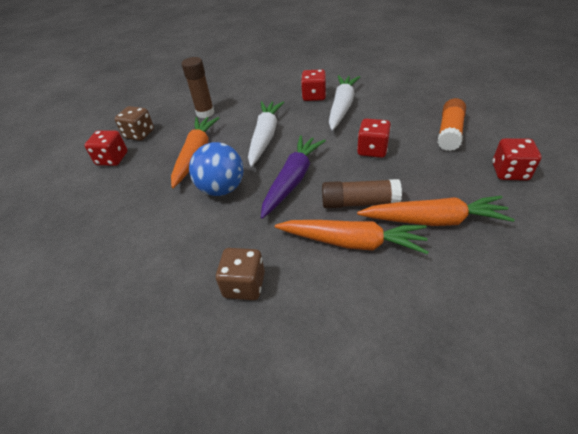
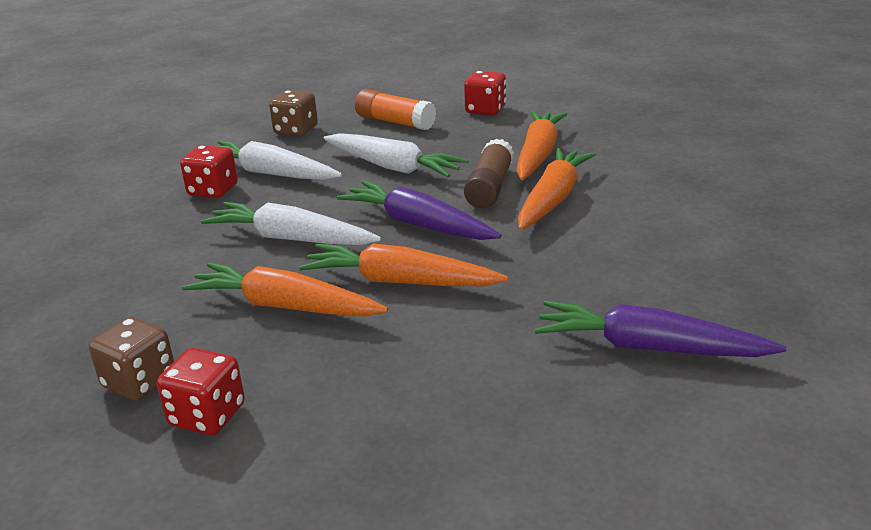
camera: 80 degrees left, 15 degrees down
brown glue stick [182,57,214,118] -> none
blue ball [189,142,244,196] -> orange carrot [299,243,508,286]
brown dice [216,248,265,300] -> brown dice moved to [269,90,318,136]
red dice [357,118,391,158] -> white carrot [323,133,469,177]
none -> purple carrot [534,301,786,357]

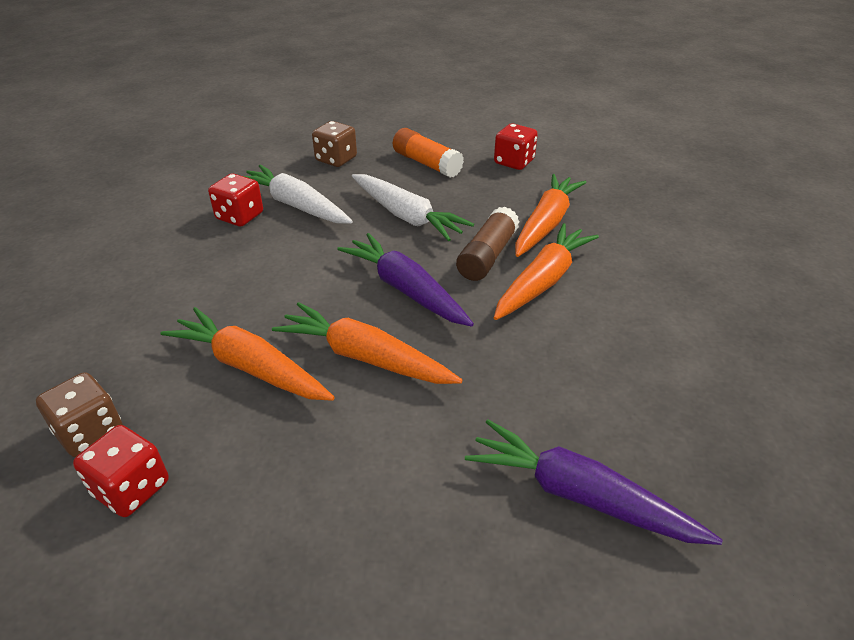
camera: 10 degrees right, 10 degrees up
white carrot [201,202,381,245] -> none

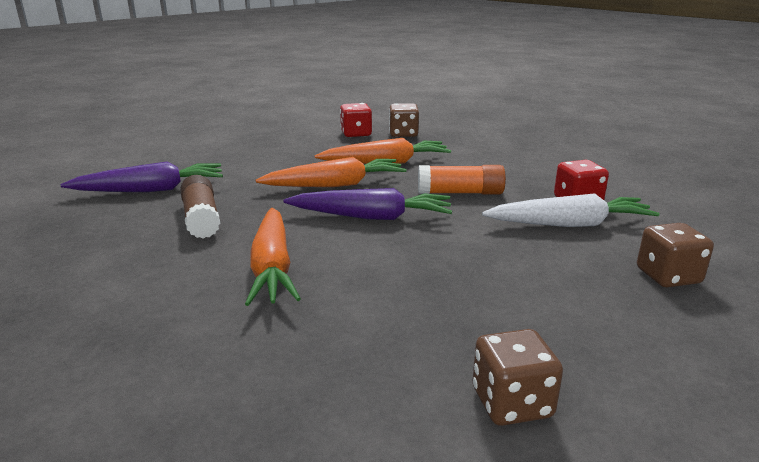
camera: 135 degrees right, 15 degrees down
white carrot [352,174,474,241] -> none
orange glue stick [393,128,464,178] -> orange glue stick moved to [418,165,506,195]
brown glue stick [456,206,520,281] -> brown glue stick moved to [180,175,220,239]
red dice [494,123,538,170] -> brown dice [473,329,563,426]
orange carrot [515,174,587,257] -> none

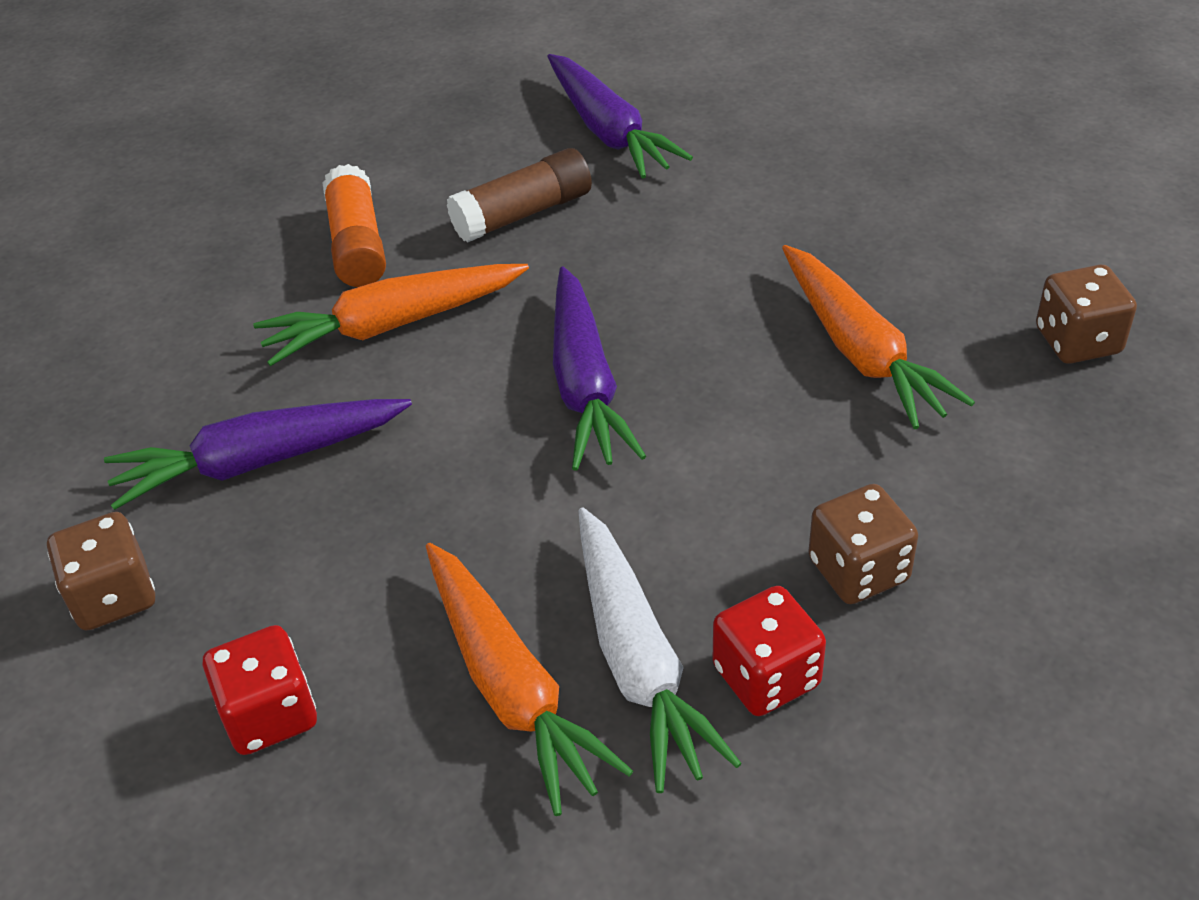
camera: 80 degrees right, 20 degrees up
orange carrot [256,157,406,187] -> orange carrot moved to [426,543,633,816]
red dice [340,103,372,137] -> red dice moved to [203,625,317,755]
orange glue stick [418,165,506,195] -> orange glue stick moved to [323,164,386,287]
brown dice [637,223,714,288] -> brown dice moved to [808,484,918,604]
none -> purple carrot [104,399,412,510]

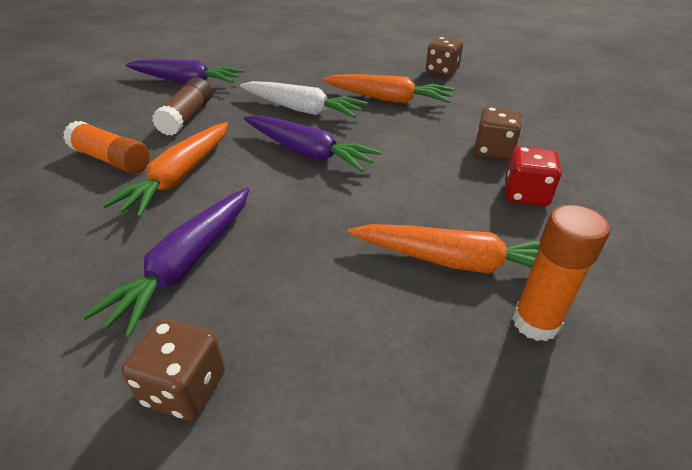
camera: 50 degrees left, 5 degrees down
red dice [203,625,317,755] -> none
white carrot [578,507,742,793] -> white carrot moved to [240,81,368,118]
none -> orange glue stick [512,205,610,341]

